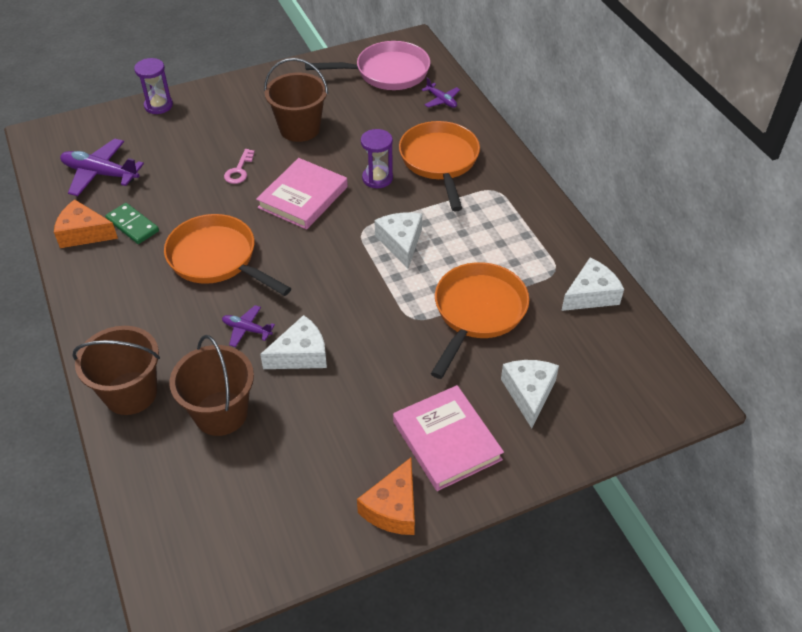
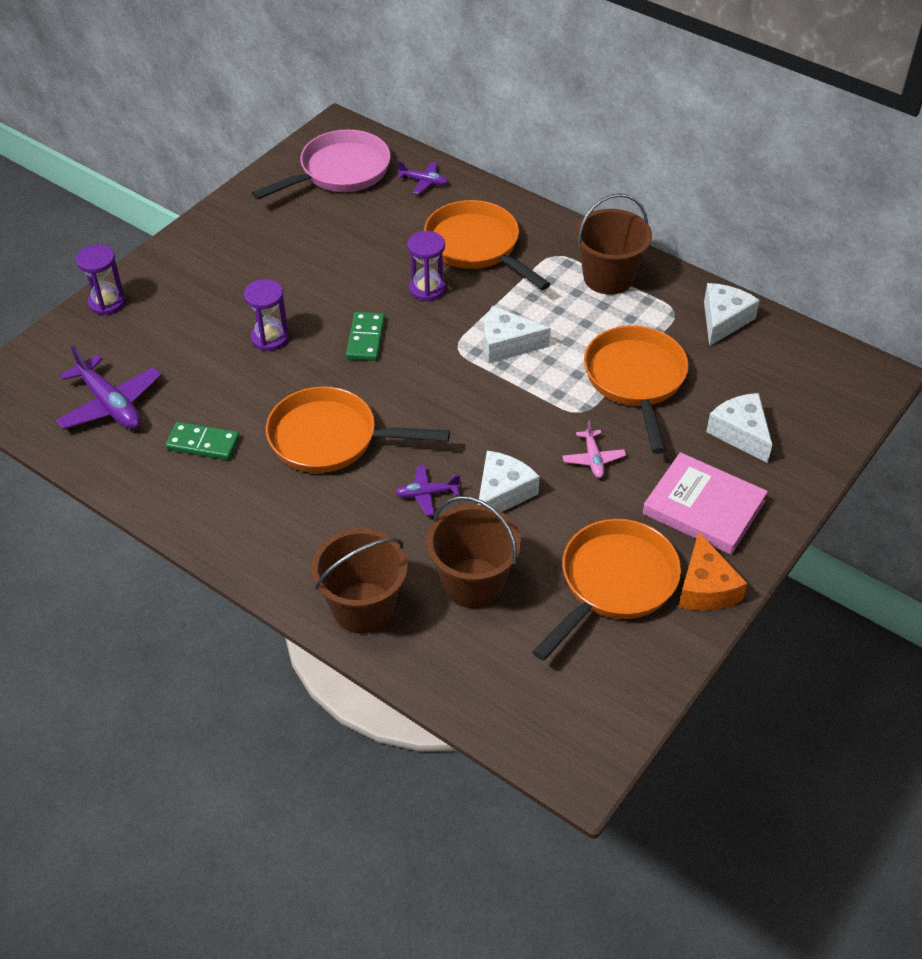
camera: 30 degrees left, 0 degrees up
orange cheese [54,199,118,248] -> none
purple plane [60,139,144,196] -> purple plane turned 120 degrees counterclockwise [55,345,161,429]
pink key [224,149,255,184] -> purple hourglass [244,279,289,351]
pink book [256,158,348,230] -> green domino [346,312,385,361]
brown bucket [264,58,328,142] -> brown bucket moved to [575,193,652,295]
white cheese [374,213,422,269] -> white cheese turned 45 degrees counterclockwise [484,306,551,363]
none -> orange pan [532,519,681,661]
none -> pink plane [562,420,626,478]

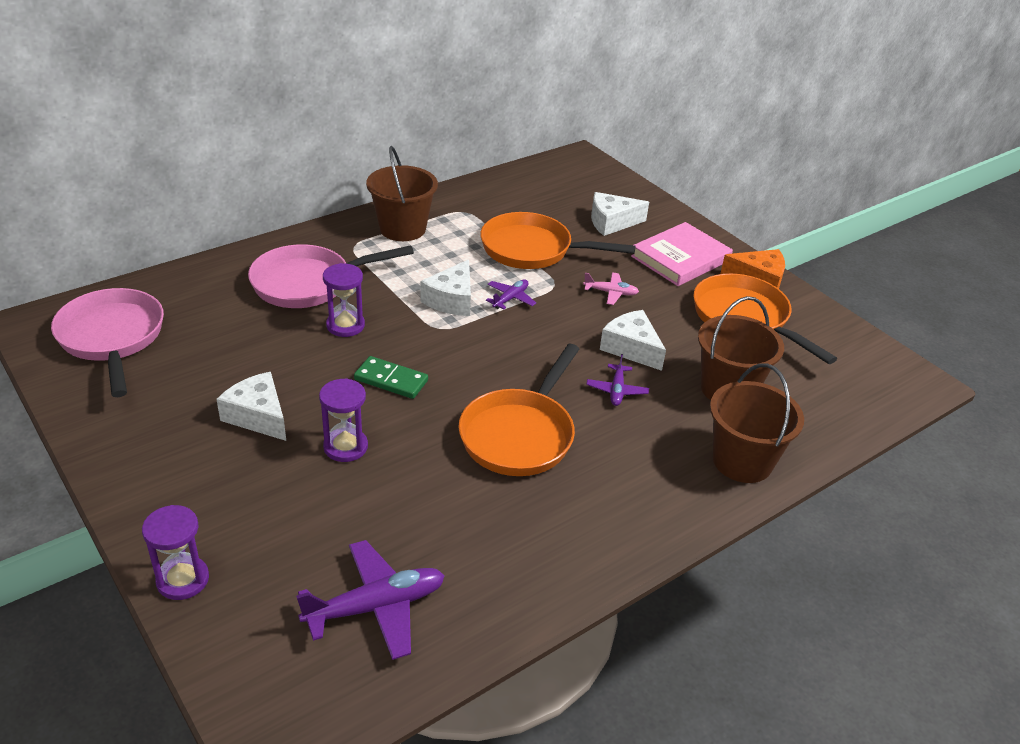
camera: 75 degrees left, 10 degrees down
green domino [165,422,240,460] -> none
purple plane [397,161,448,194] -> purple plane moved to [486,279,536,309]
orange pan [424,200,550,290] -> pink pan [248,244,414,308]
white cheese [704,283,760,346] -> white cheese moved to [217,372,286,441]

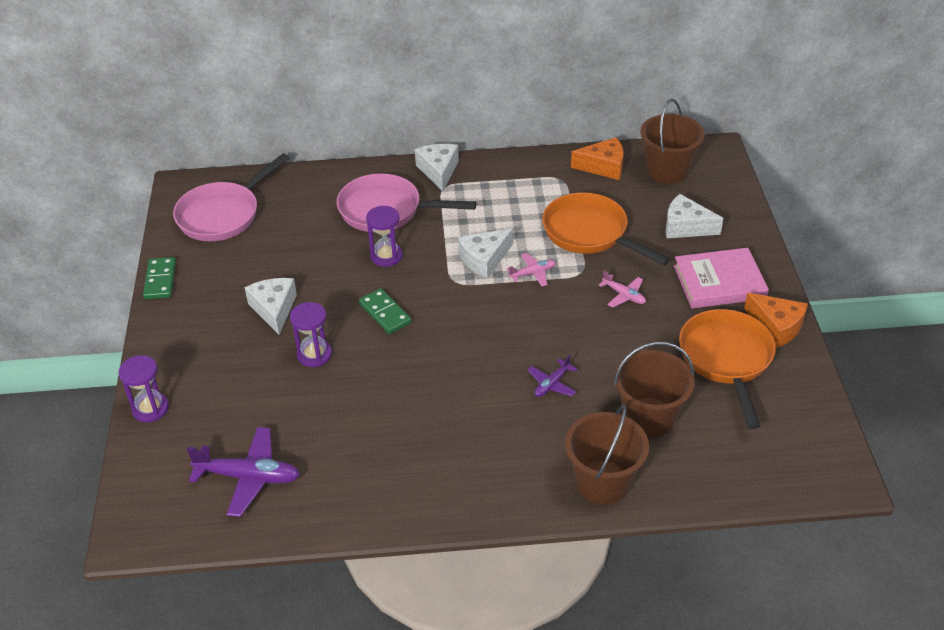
camera: 35 degrees right, 5 degrees up
pink pan [51,288,164,397] -> pink pan turned 150 degrees counterclockwise [173,153,289,241]
brown bucket [366,146,438,241] -> brown bucket moved to [641,99,705,184]
orange pan [459,344,579,476] -> none
purple plane [486,279,536,309] -> pink plane [507,253,556,286]
white cheese [600,310,666,371] -> white cheese moved to [415,144,459,191]
none -> green domino [143,257,176,299]
none -> orange cheese [571,137,624,180]

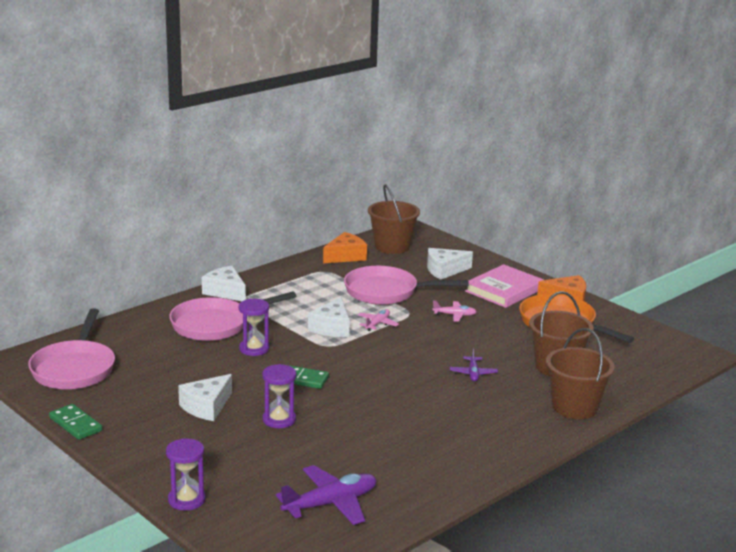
camera: 40 degrees left, 20 degrees down
white cheese [244,278,297,335] -> white cheese turned 90 degrees counterclockwise [178,374,232,421]
orange pan [542,192,671,266] -> pink pan [344,266,468,305]

